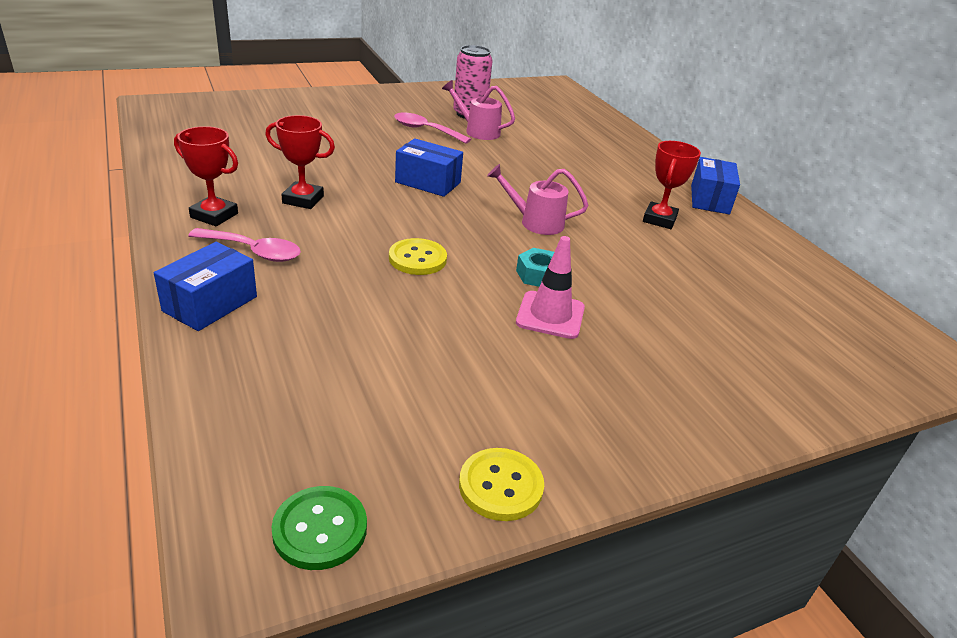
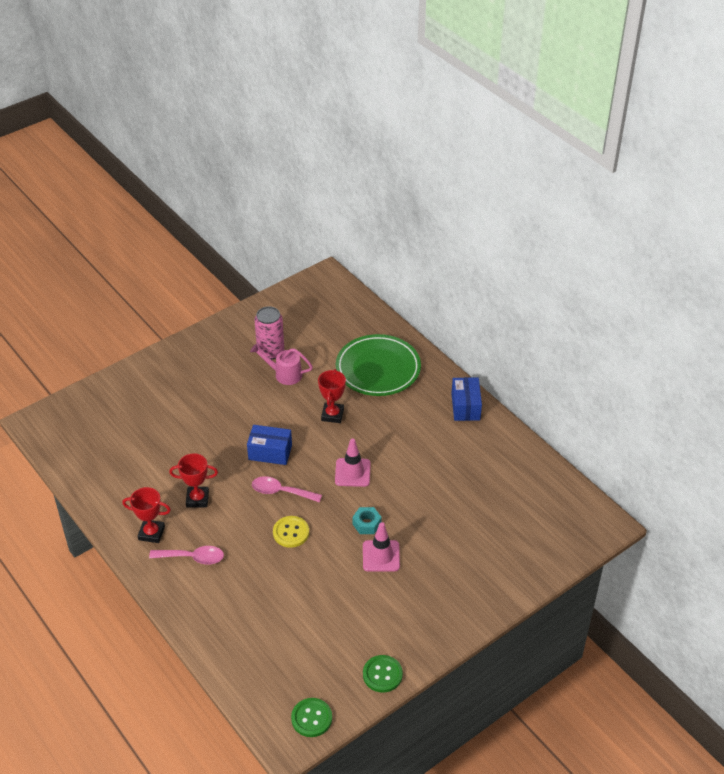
camera: 10 degrees left, 10 degrees up
blue box [154,242,257,331] -> none
pink spoon [394,112,471,144] -> pink spoon moved to [252,476,322,503]
yellow button [459,448,544,521] -> green button [363,655,403,692]
pink watering can [487,164,588,235] -> pink traffic cone [335,438,371,487]
red trophy [643,141,701,229] -> red trophy moved to [318,369,346,423]
none -> green plate [336,334,421,396]

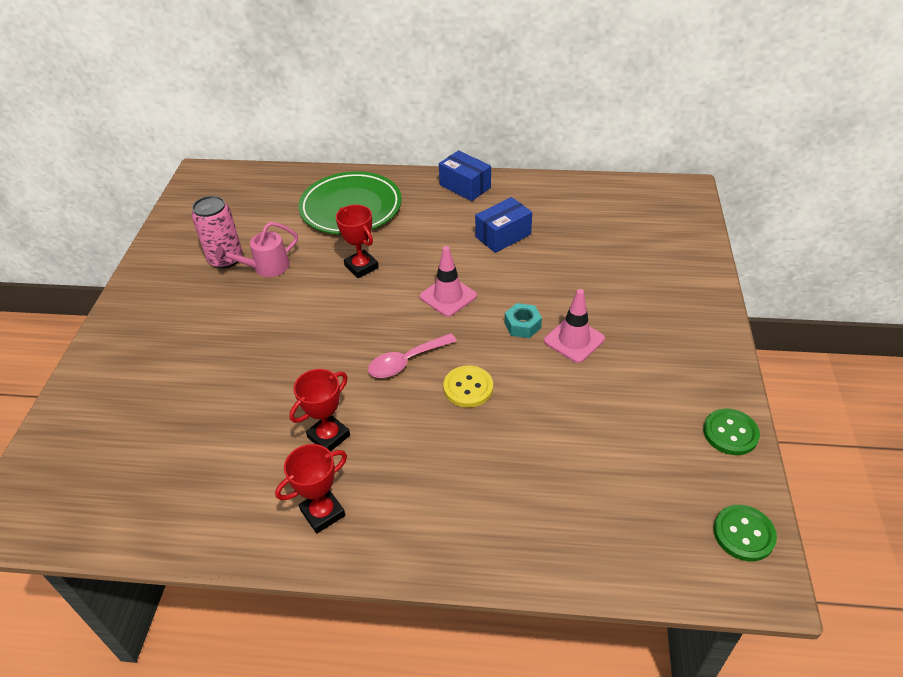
camera: 45 degrees left, 0 degrees up
pink spoon [149,546,224,565] -> none
blue box [247,425,292,465] -> blue box moved to [475,197,532,253]

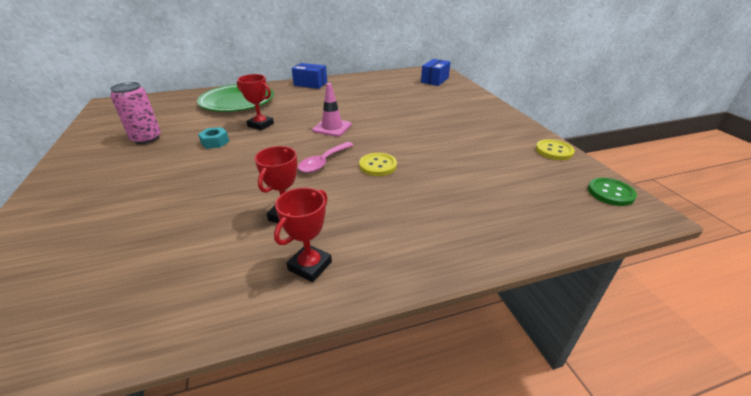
camera: 25 degrees left, 10 degrees down
pink watering can [215,222,298,277] -> none
blue box [475,197,532,253] -> blue box moved to [421,59,450,86]
turquoise nut [505,303,542,338] -> turquoise nut moved to [198,127,229,149]
pink traffic cone [544,289,605,363] -> none
green button [703,408,760,455] -> yellow button [536,139,575,160]

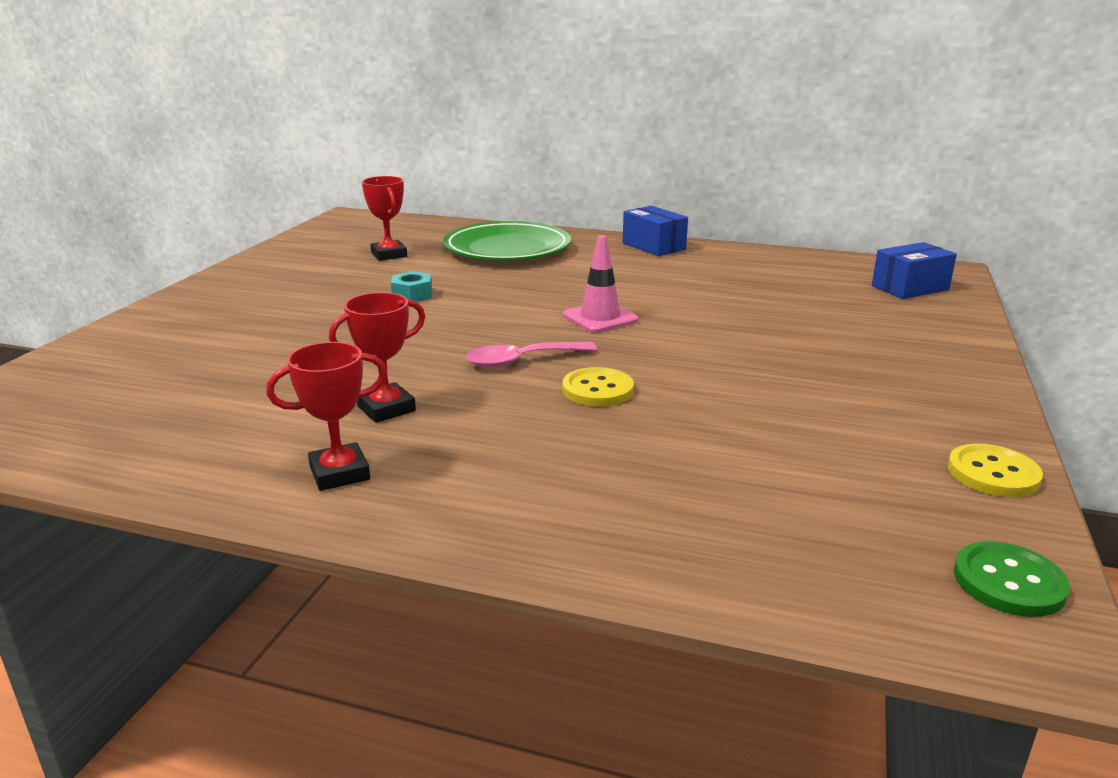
camera: 35 degrees right, 10 degrees down
pink can [110,82,161,144] -> none
red trophy [237,74,274,130] -> red trophy moved to [362,176,407,261]

